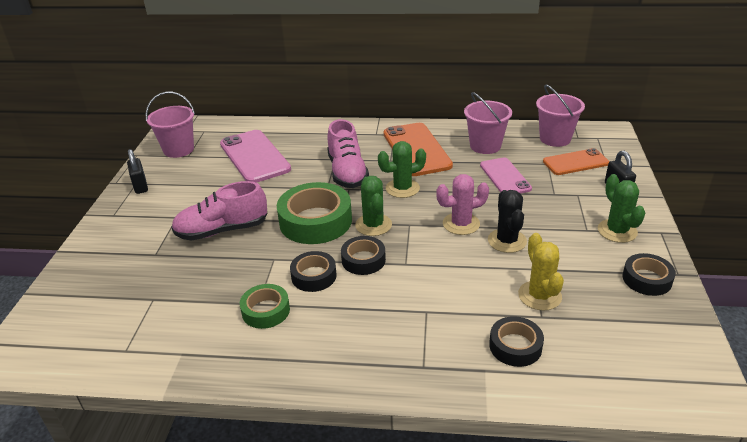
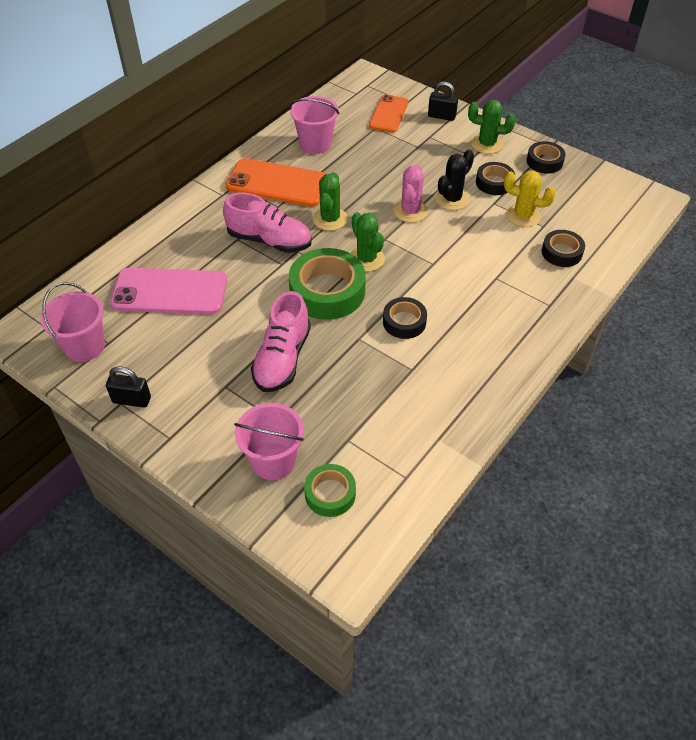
camera: 60 degrees left, 15 degrees up
green tape [240,284,290,329] -> green tape moved to [304,464,356,517]
black tape [341,236,386,275] -> black tape moved to [476,162,515,195]
green cactus [355,176,392,236] -> green cactus turned 45 degrees clockwise [351,212,385,272]
pink phone [480,157,532,194] -> none
black cactus [488,190,527,253] -> black cactus turned 75 degrees counterclockwise [435,150,474,210]
pink bucket [536,85,585,147] -> pink bucket moved to [234,403,304,480]

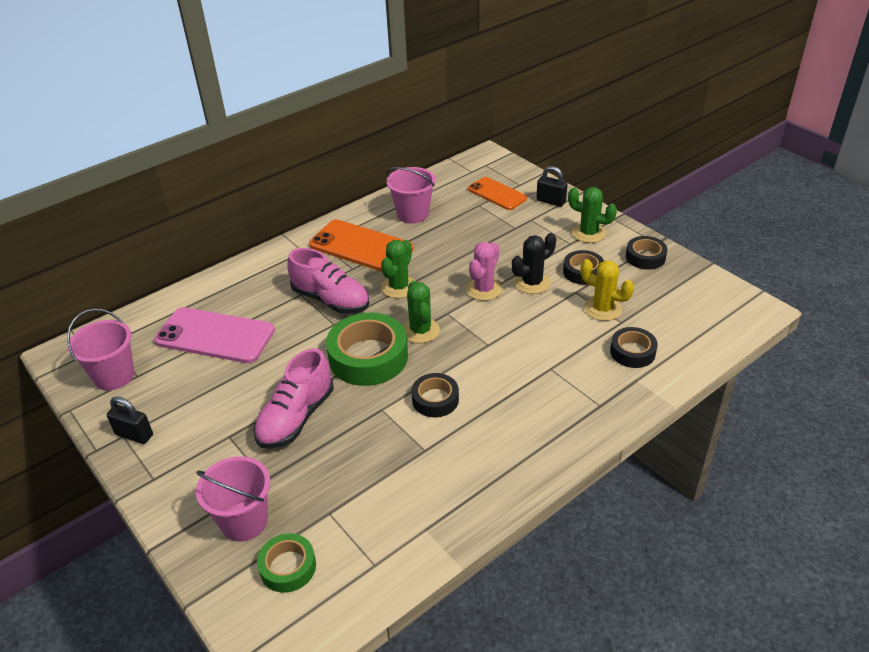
camera: 15 degrees right, 10 degrees down
orange phone [369,95,408,133] -> orange phone turned 75 degrees counterclockwise [468,177,527,210]

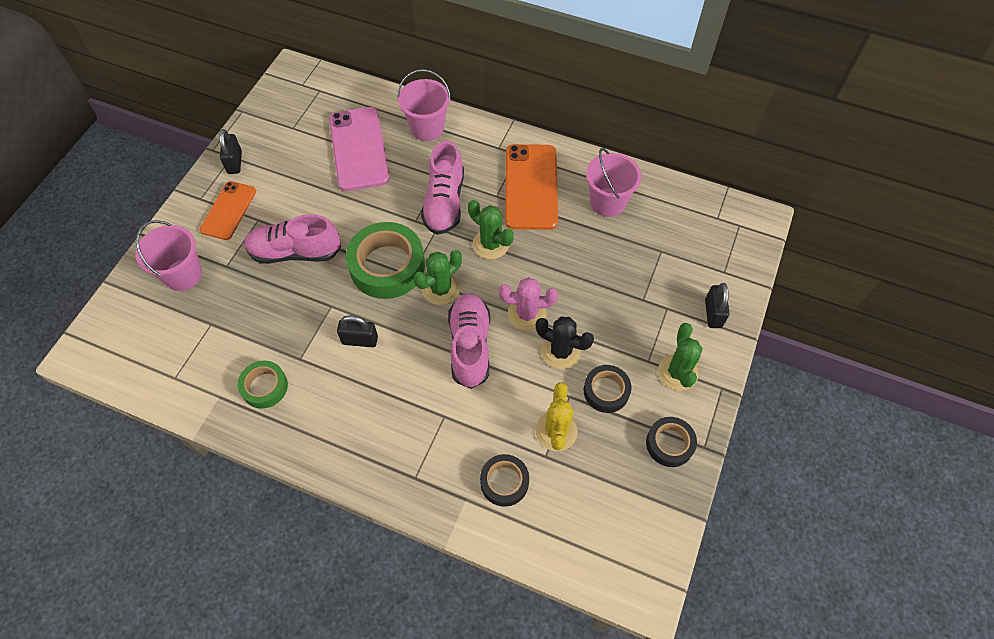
camera: 60 degrees right, 20 degrees up
pink bucket [67,308,135,390] -> pink bucket moved to [397,69,451,141]
green tape [257,533,316,593] -> green tape moved to [238,361,288,409]
green cactus [381,240,415,298] -> green cactus turned 45 degrees clockwise [468,200,514,259]
black tape [411,373,459,417] -> black padlock [337,315,378,347]
orange phone [468,177,527,210] -> orange phone moved to [200,181,256,240]
none -> pink shoe [448,293,490,389]

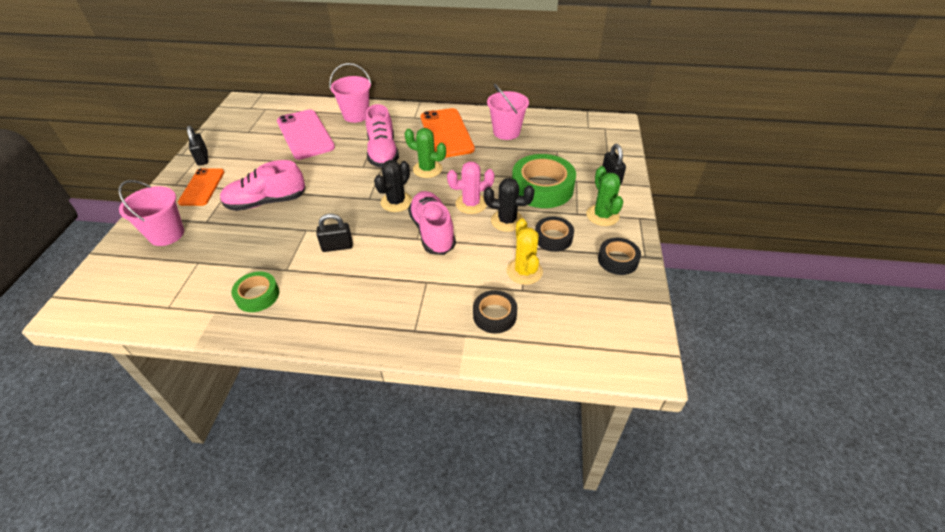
camera: 15 degrees left, 15 degrees down
green tape [346,222,425,299] -> green tape moved to [512,154,576,208]
green cactus [414,250,462,305] -> black cactus [374,160,412,212]

